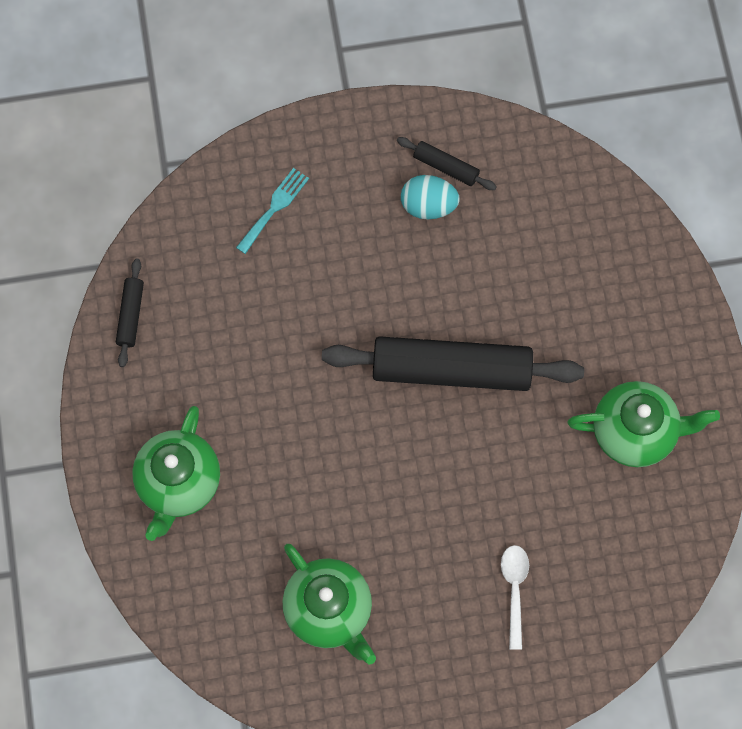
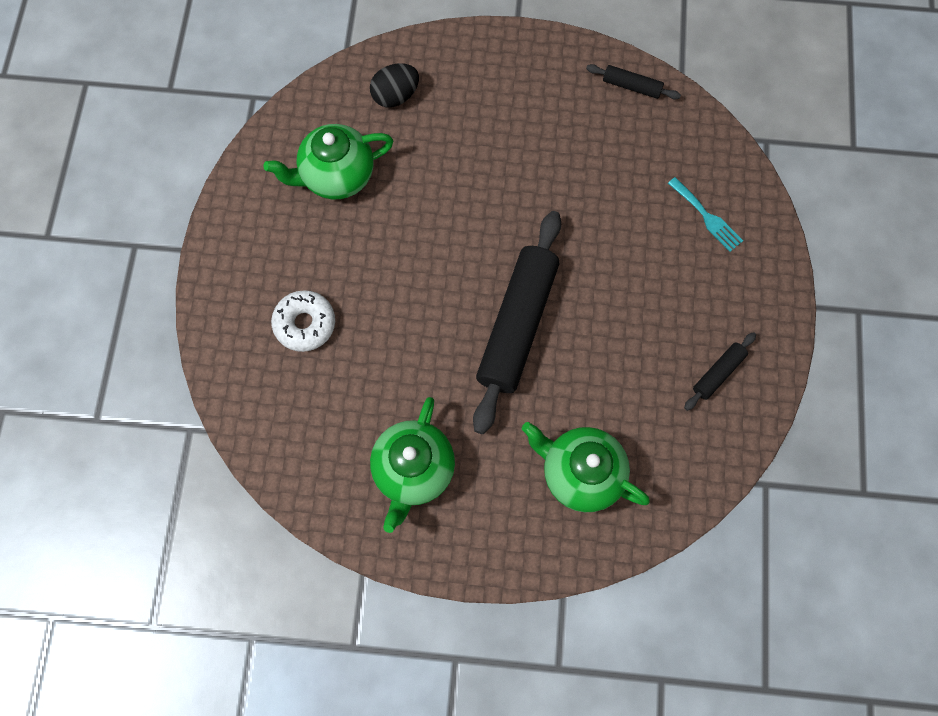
camera: 105 degrees right, 0 degrees up
green teapot [132,406,220,541] -> green teapot moved to [522,422,650,512]
turquoise egg [401,175,460,219] -> none
white spoon [501,545,529,650] -> white donut [271,290,335,352]
none -> black egg [370,63,419,107]

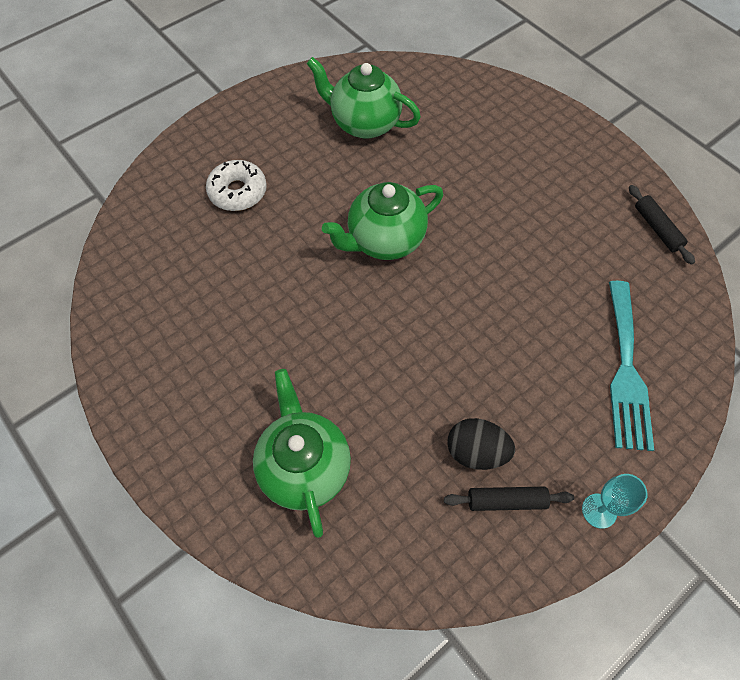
camera: 45 degrees right, 10 degrees down
black egg [370,63,419,107] -> black egg moved to [447,418,515,470]
green teapot [370,397,455,533] -> green teapot moved to [322,182,443,260]
black rolling pin [473,211,561,434] -> none
turquoise fork [668,177,743,252] -> turquoise fork [609,281,654,451], size x1.71
none -> turquoise goblet [582,474,648,529]

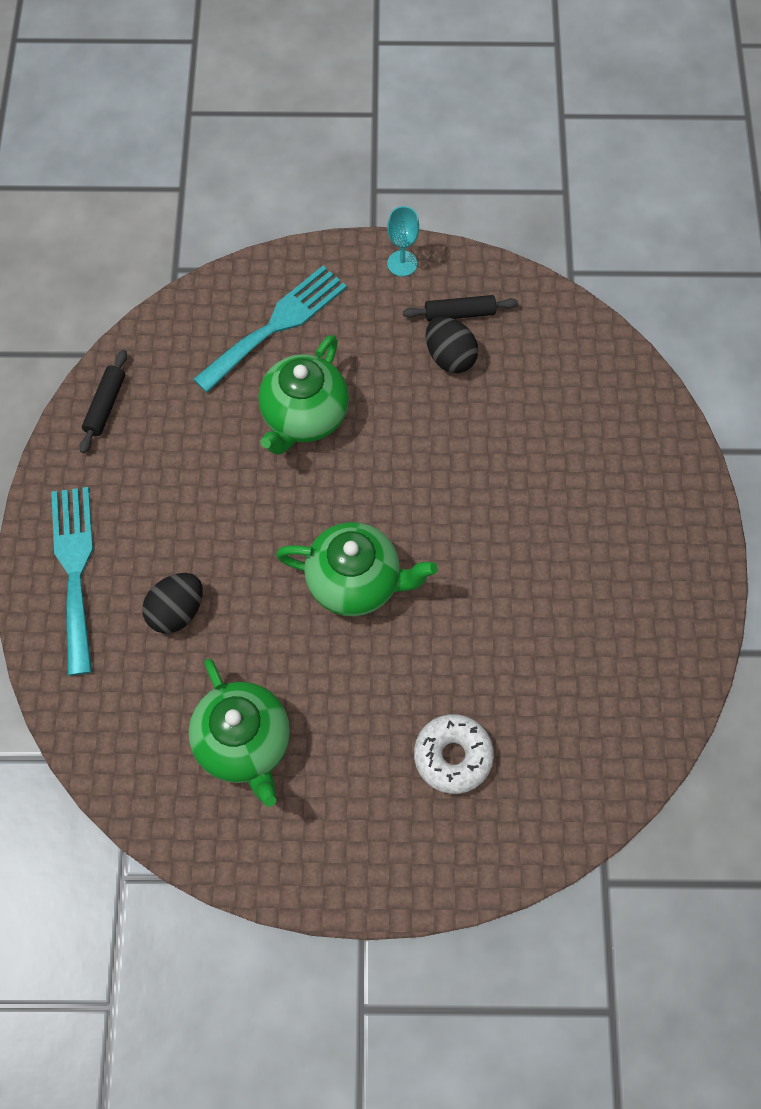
camera: 140 degrees left, 5 degrees up
green teapot [253,369,351,538] -> green teapot moved to [258,335,349,455]
black rolling pin [444,487,574,511] -> black rolling pin turned 45 degrees counterclockwise [403,295,518,321]
none -> turquoise fork [51,487,93,676]
none -> black egg [142,573,203,634]

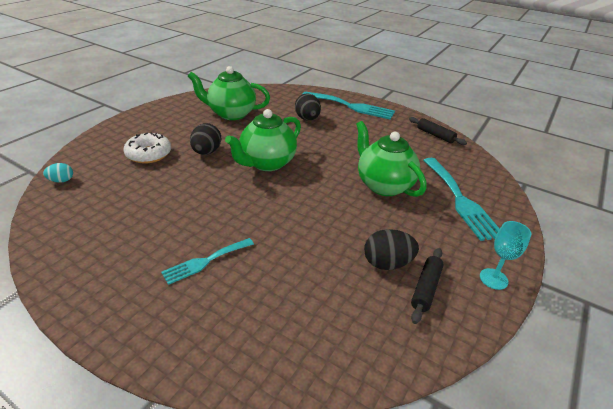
camera: 120 degrees right, 30 degrees down
none -> turquoise egg [43,163,73,183]
none -> turquoise fork [161,238,254,285]
none -> black egg [190,123,221,155]

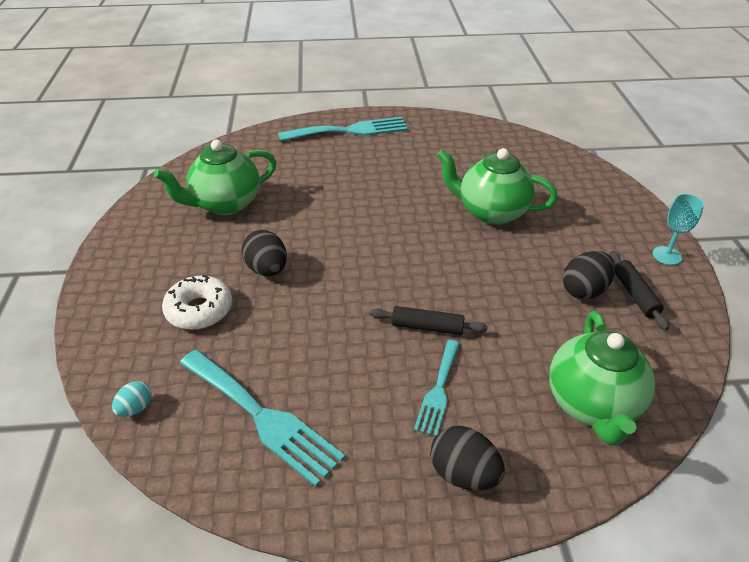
camera: 35 degrees left, 5 degrees up
green teapot [225,109,301,171] -> green teapot moved to [549,311,655,446]
black egg [295,93,321,121] -> black egg moved to [430,426,505,491]
black rolling pin [409,117,467,145] -> black rolling pin moved to [370,306,488,335]
turquoise fork [423,158,500,241] -> turquoise fork moved to [180,350,345,487]

